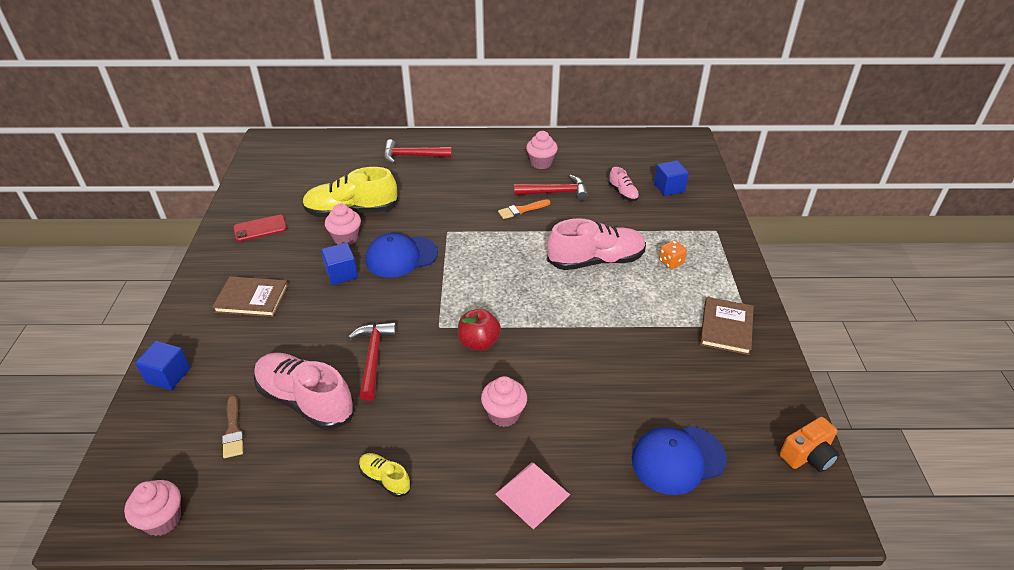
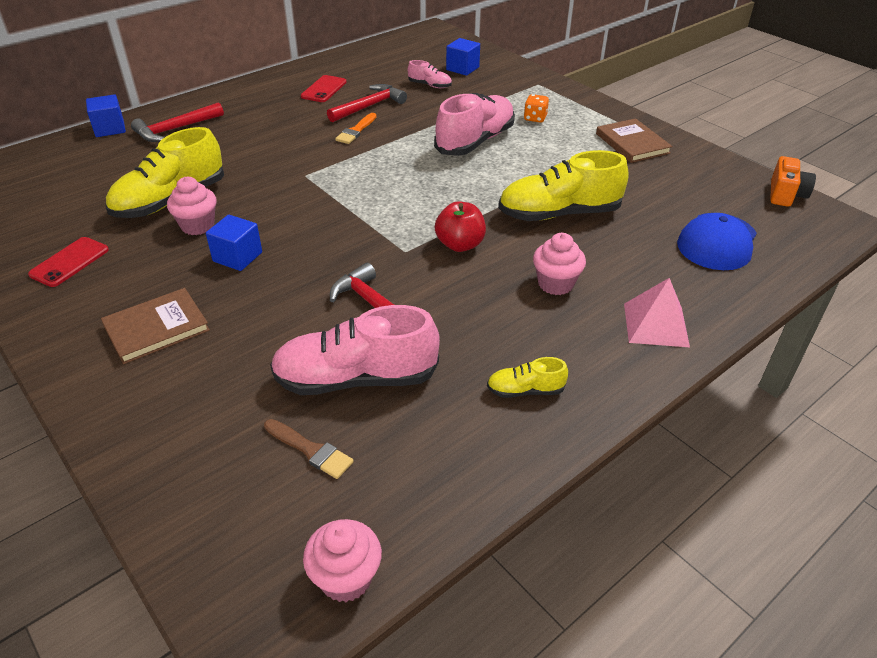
camera: 40 degrees left, 0 degrees up
blue cube [135,341,190,390] -> blue cube moved to [86,94,126,137]
blue cap [365,233,438,278] -> none
pink cupcake [526,131,558,169] -> red phone [301,75,347,102]
none -> yellow shoe [498,150,629,221]

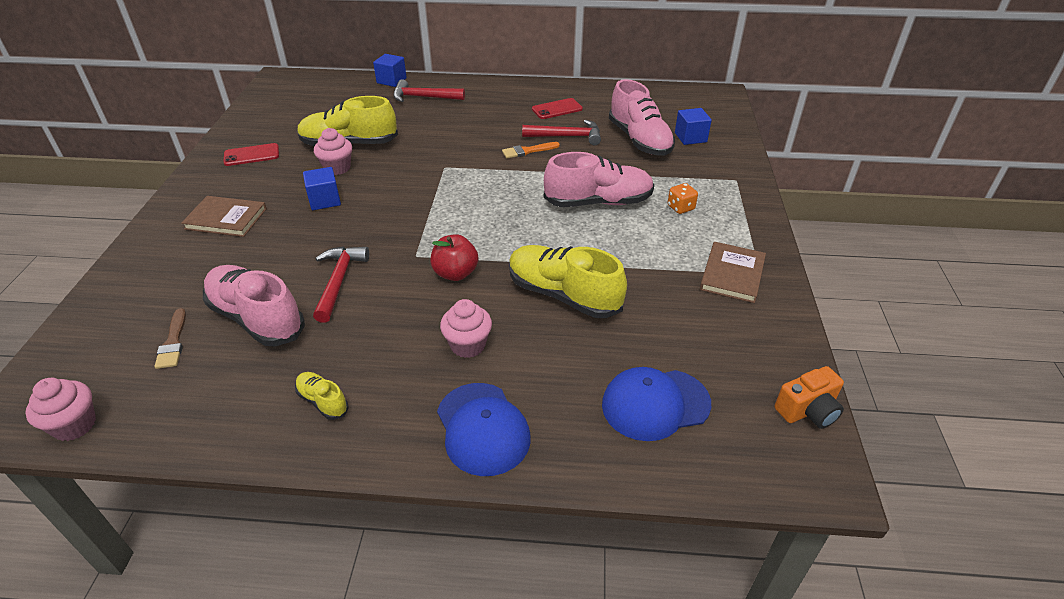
camera: 45 degrees right, 0 degrees up
pink shoe [408,60,452,88] -> pink shoe [609,79,675,156], size x2.11
pink pyramid [624,278,690,347] -> blue cap [437,383,531,476]

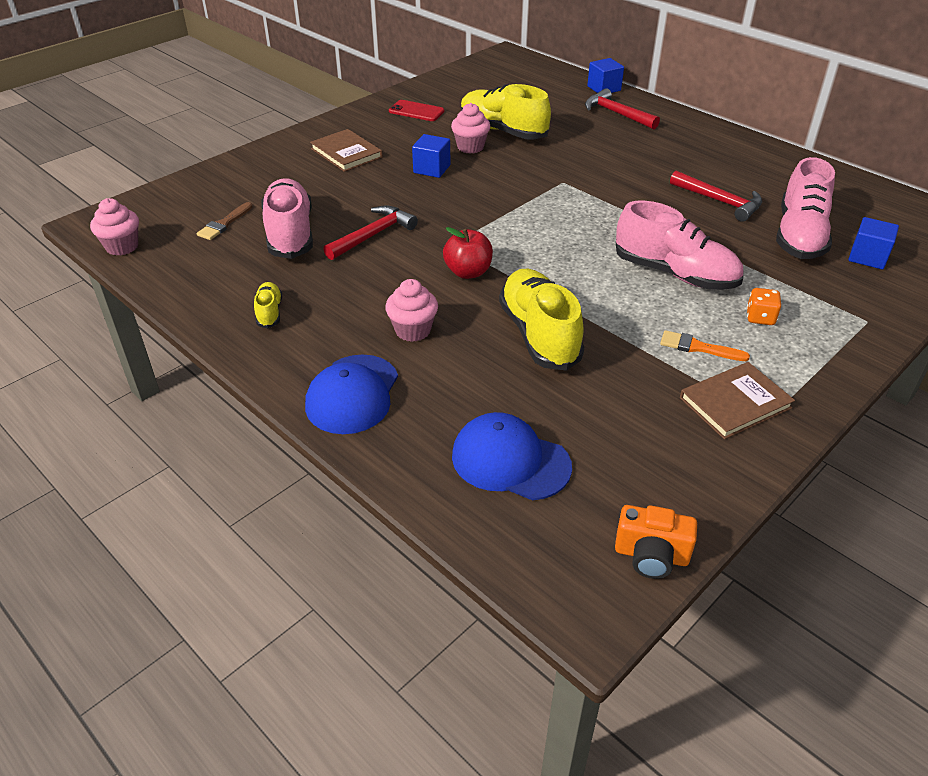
camera: 40 degrees right, 0 degrees up
orange brush [502,142,560,158] -> orange brush moved to [660,330,750,361]
red phone [532,98,583,119] -> none

